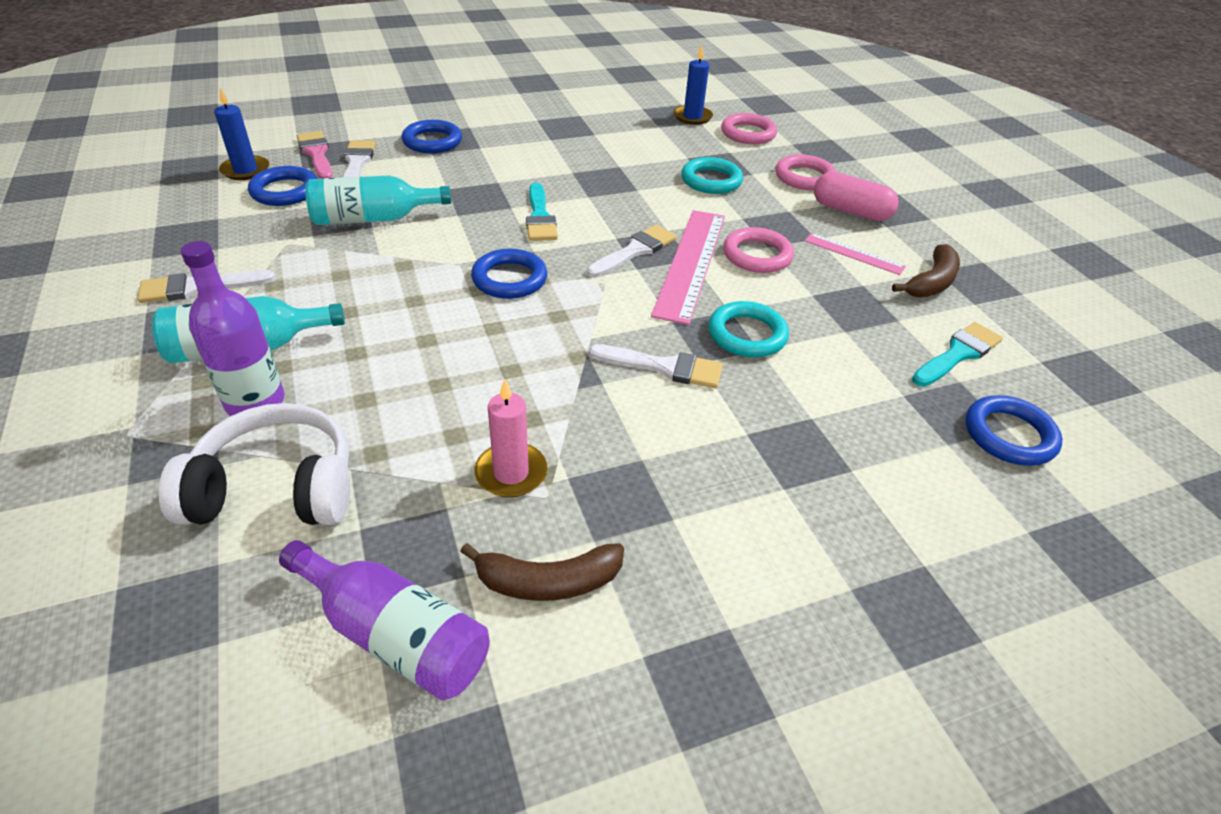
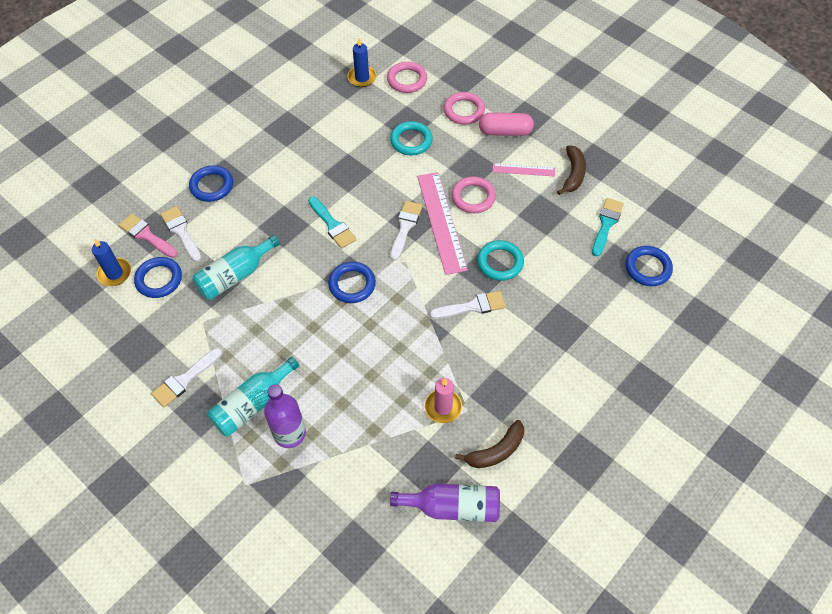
camera: 25 degrees left, 15 degrees up
white headphones [159,403,350,525] -> none

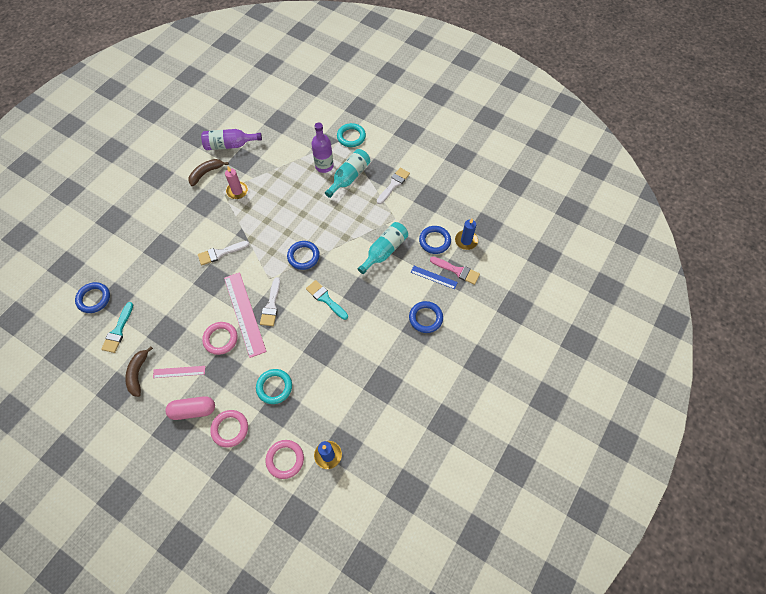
camera: 170 degrees right, 5 degrees up
white brush [160,206,201,262] -> blue ruler [411,266,458,289]
turquoise ring [477,240,524,281] -> turquoise ring moved to [337,123,366,147]

